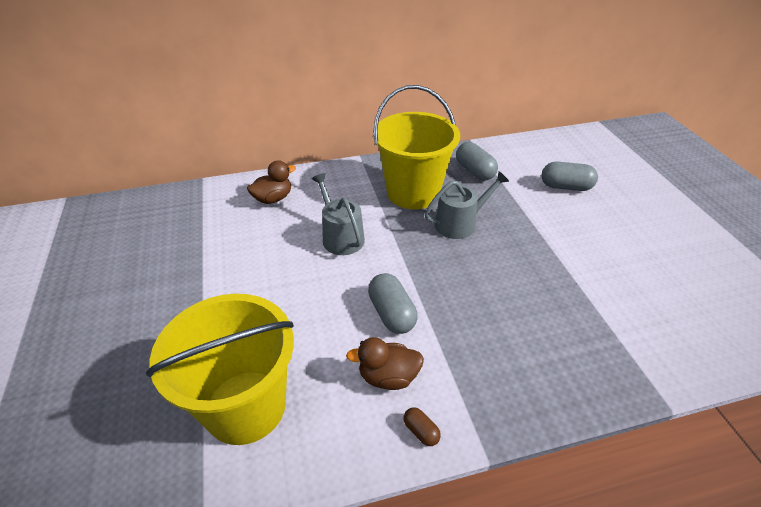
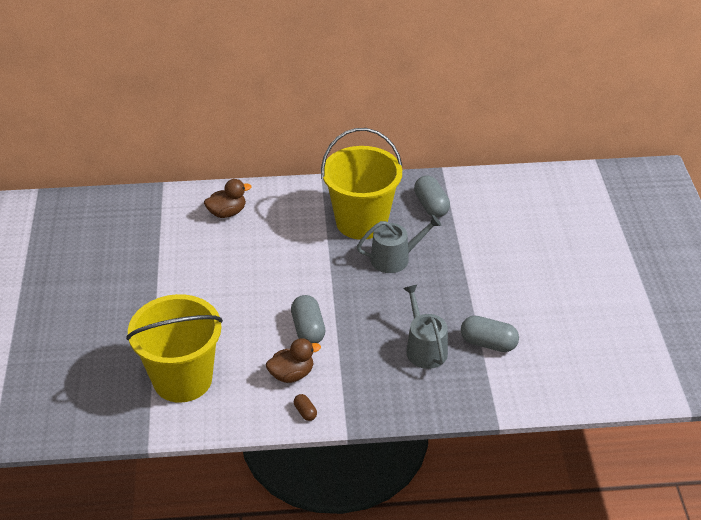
camera: 10 degrees right, 0 degrees up
grey watering can [312,173,365,255] -> grey watering can moved to [403,285,448,369]
brown duck [346,337,424,390] -> brown duck turned 150 degrees clockwise [266,338,321,383]
grey capsule [541,162,598,191] -> grey capsule moved to [461,316,519,352]

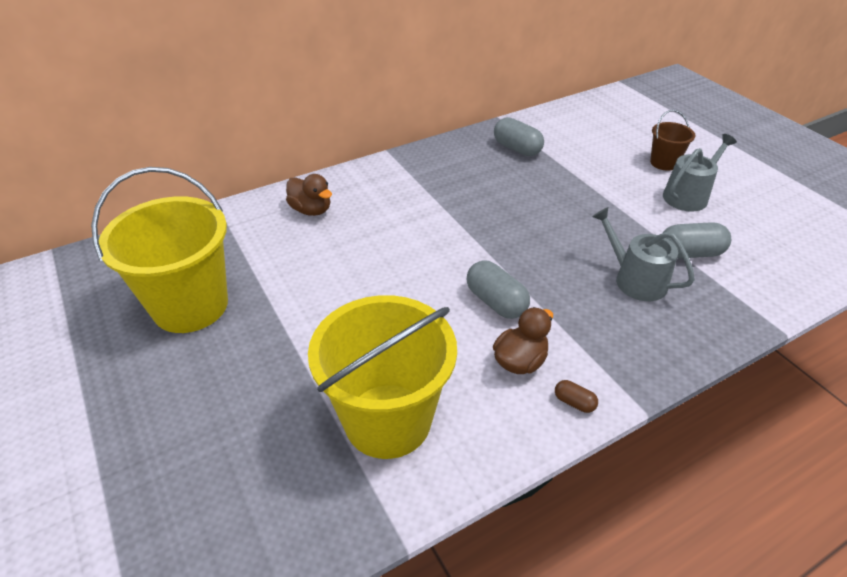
camera: 25 degrees left, 0 degrees up
brown duck [204,179,251,218] -> brown duck turned 90 degrees clockwise [286,174,332,216]
yellow bucket [321,128,402,240] -> yellow bucket moved to [91,167,228,333]
grey watering can [357,215,441,273] -> grey watering can moved to [663,134,737,212]
none -> brown bucket [650,110,696,171]

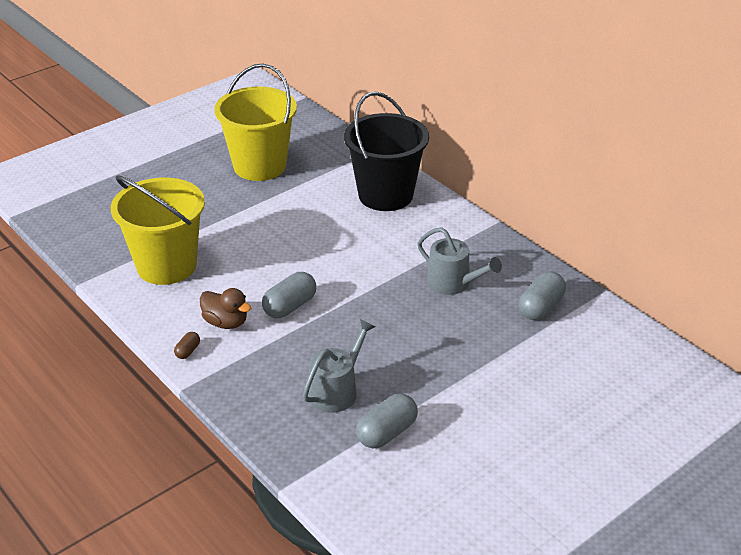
camera: 80 degrees right, 5 degrees down
brown duck [286,174,332,216] -> black bucket [344,92,429,211]
brown bucket [650,110,696,171] -> none
grey watering can [663,134,737,212] -> grey watering can moved to [418,227,502,295]
grey capsule [663,222,731,259] -> grey capsule turned 60 degrees clockwise [356,394,418,448]

